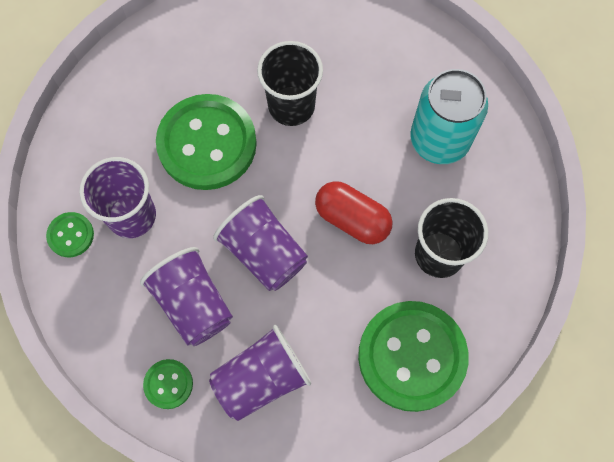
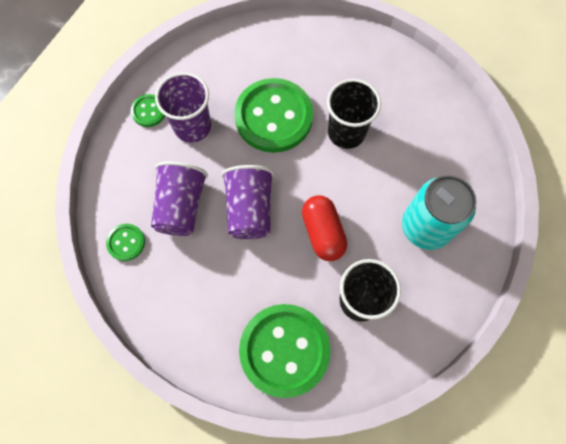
camera: 40 degrees right, 0 degrees up
purple cup [209,325,311,421] -> none

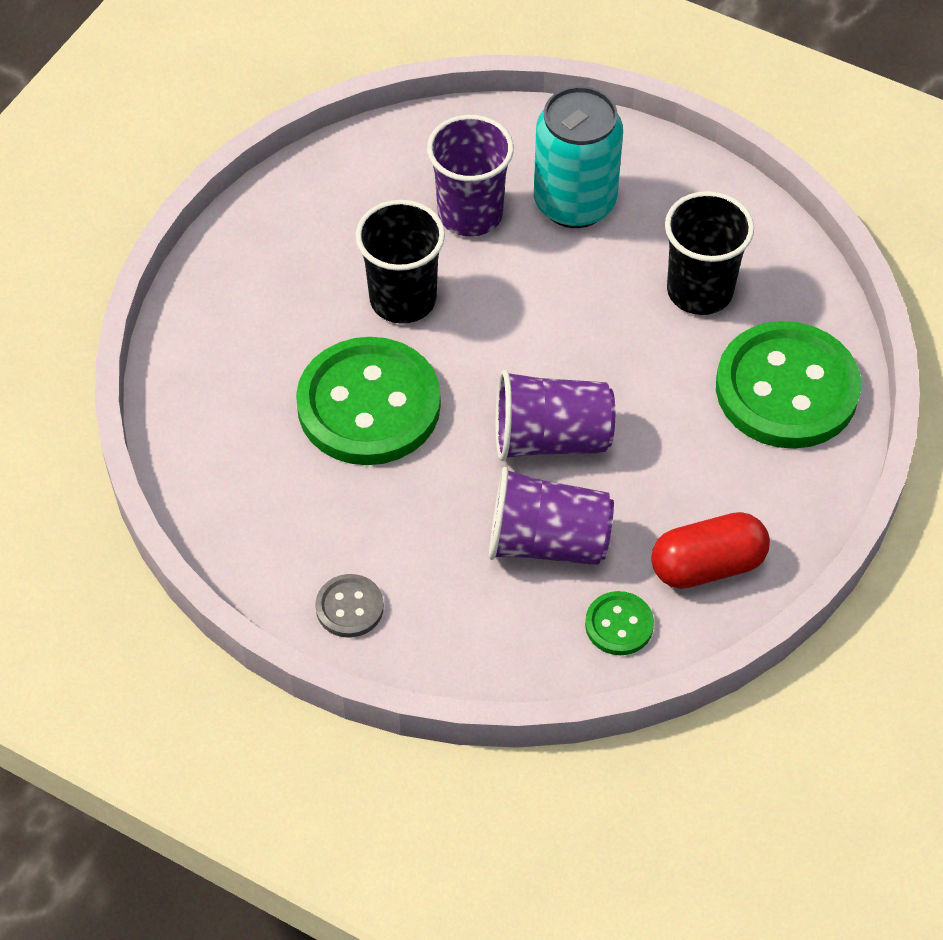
camera: 90 degrees left, 15 degrees down
green button [131,94,165,127] -> grey button [315,574,384,638]
purple cup [155,72,211,143] -> purple cup moved to [427,115,514,237]
red capsule [302,196,347,261] -> red capsule moved to [651,512,770,589]

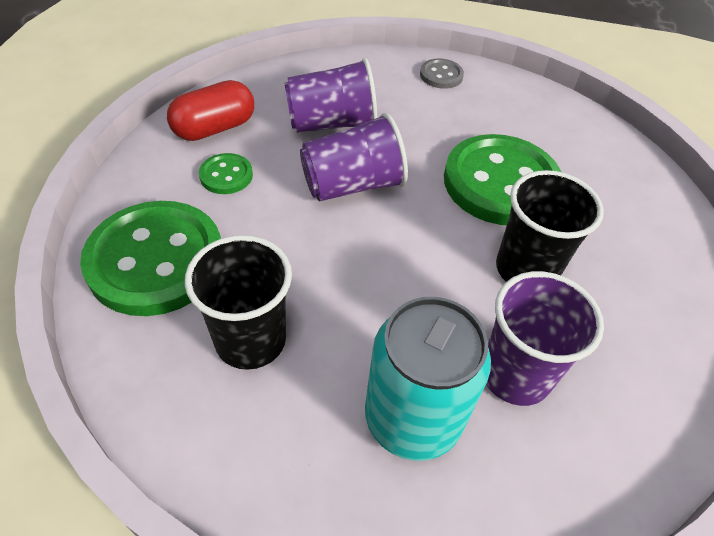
camera: 160 degrees right, 5 degrees down
green button [585,591,654,655] -> green button moved to [199,153,253,194]

